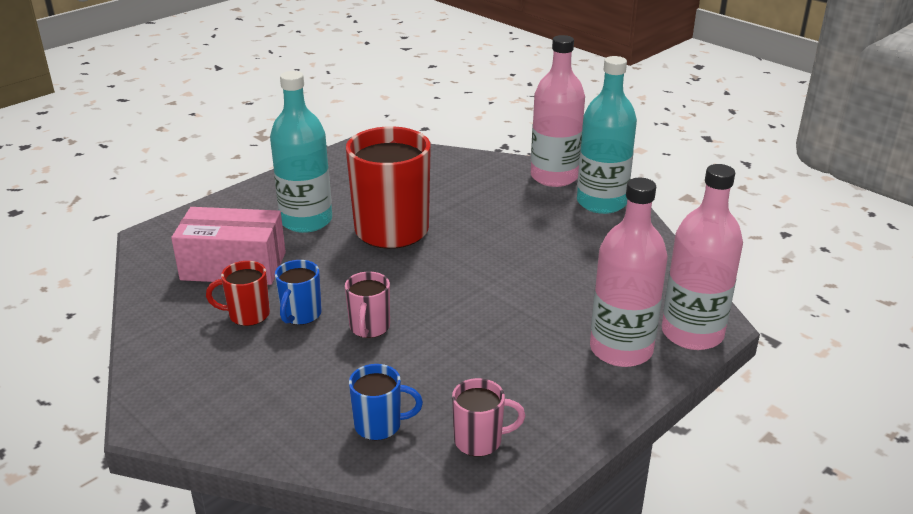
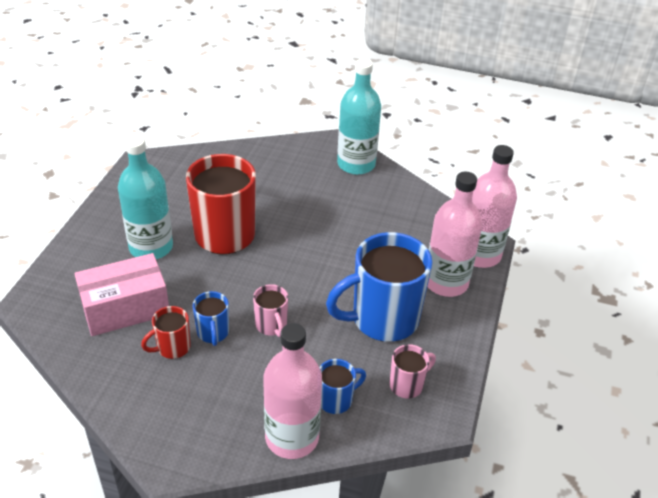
camera: 30 degrees left, 10 degrees up
pink bottle [531,35,585,187] -> pink bottle moved to [263,323,322,459]
none -> blue mug [326,232,432,342]

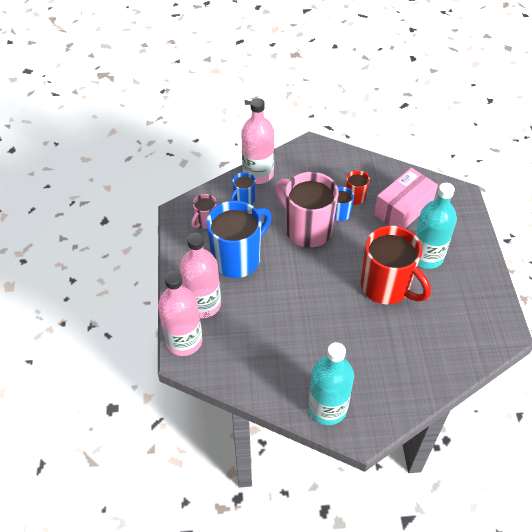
camera: 160 degrees right, 10 degrees up
pink mug [253,284,288,337] -> pink mug [276,172,339,248], size x2.12

